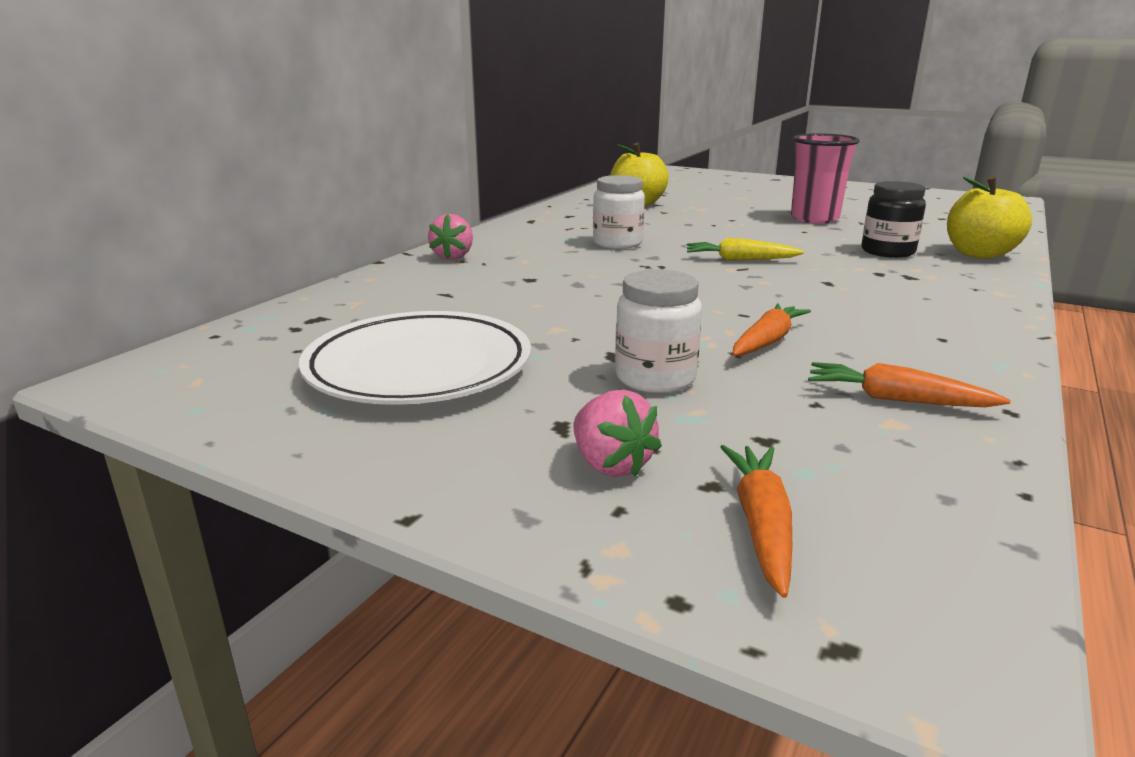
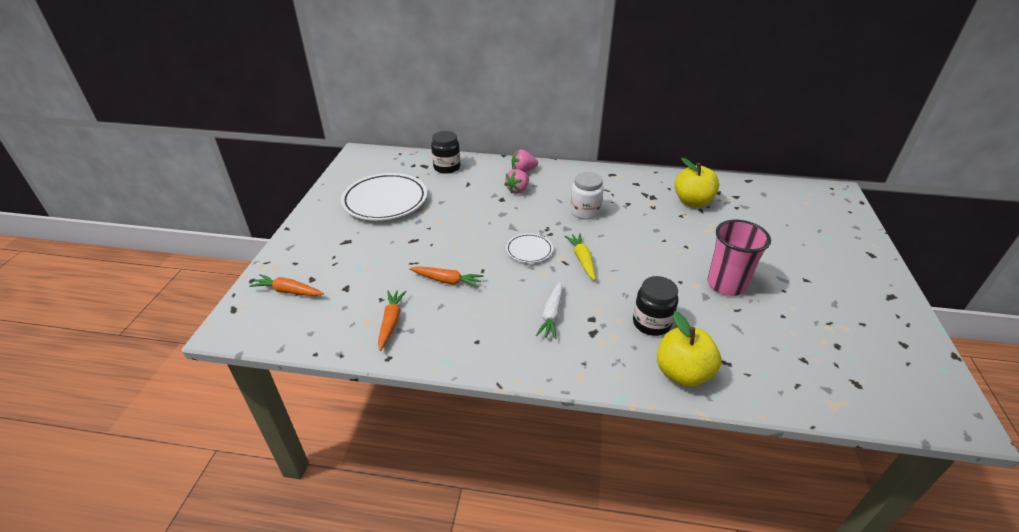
camera: 70 degrees right, 15 degrees up
pink strawberry [574,389,662,477] -> pink strawberry moved to [504,169,529,194]
white jar [615,269,702,393] -> none
orange carrot [721,445,792,598] -> orange carrot turned 150 degrees counterclockwise [249,274,324,296]
none -> black jar [431,131,460,174]
none -> white plate [506,233,553,263]
none -> white carrot [536,281,563,339]

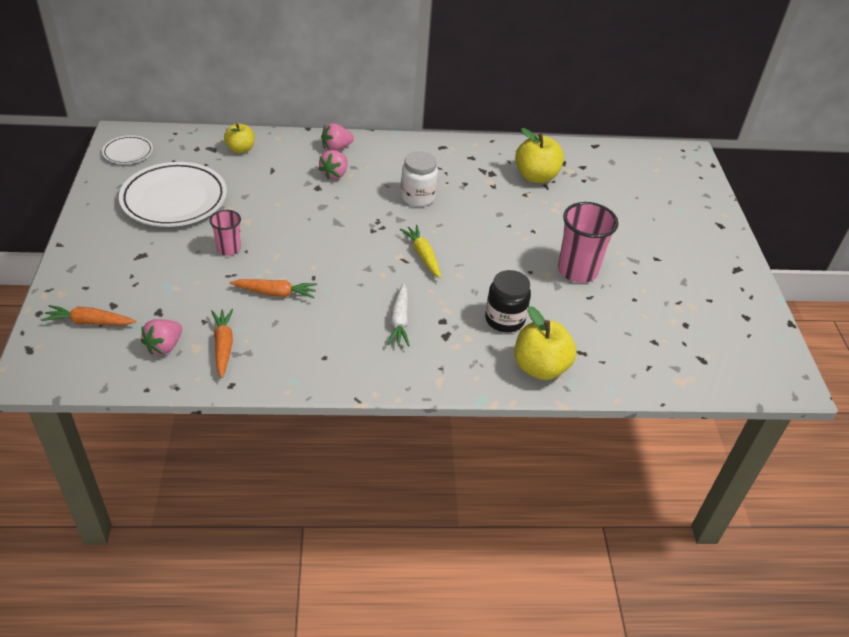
camera: 15 degrees left, 5 degrees up
black jar [431,131,460,174] -> yellow apple [224,123,255,153]
white plate [506,233,553,263] -> white plate moved to [102,135,153,164]
none -> pink strawberry [141,319,182,355]
none -> pink cup [209,210,241,256]

